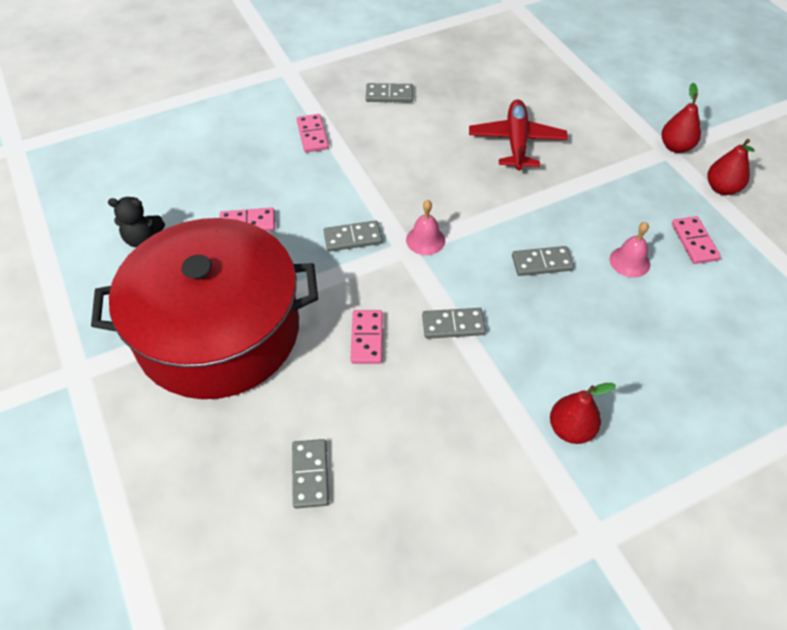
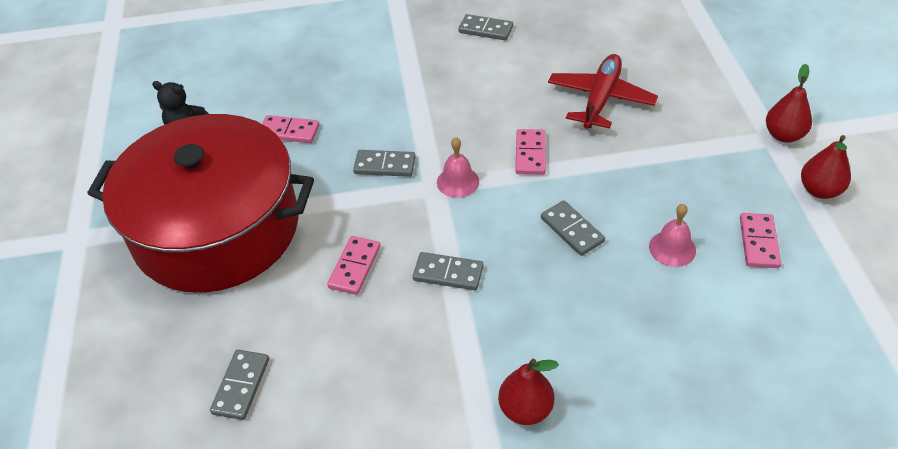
camera: 20 degrees right, 5 degrees down
pink domino [297,114,329,153] -> pink domino moved to [515,129,546,175]
grey domino [512,246,574,276] -> grey domino turned 45 degrees clockwise [541,200,605,256]

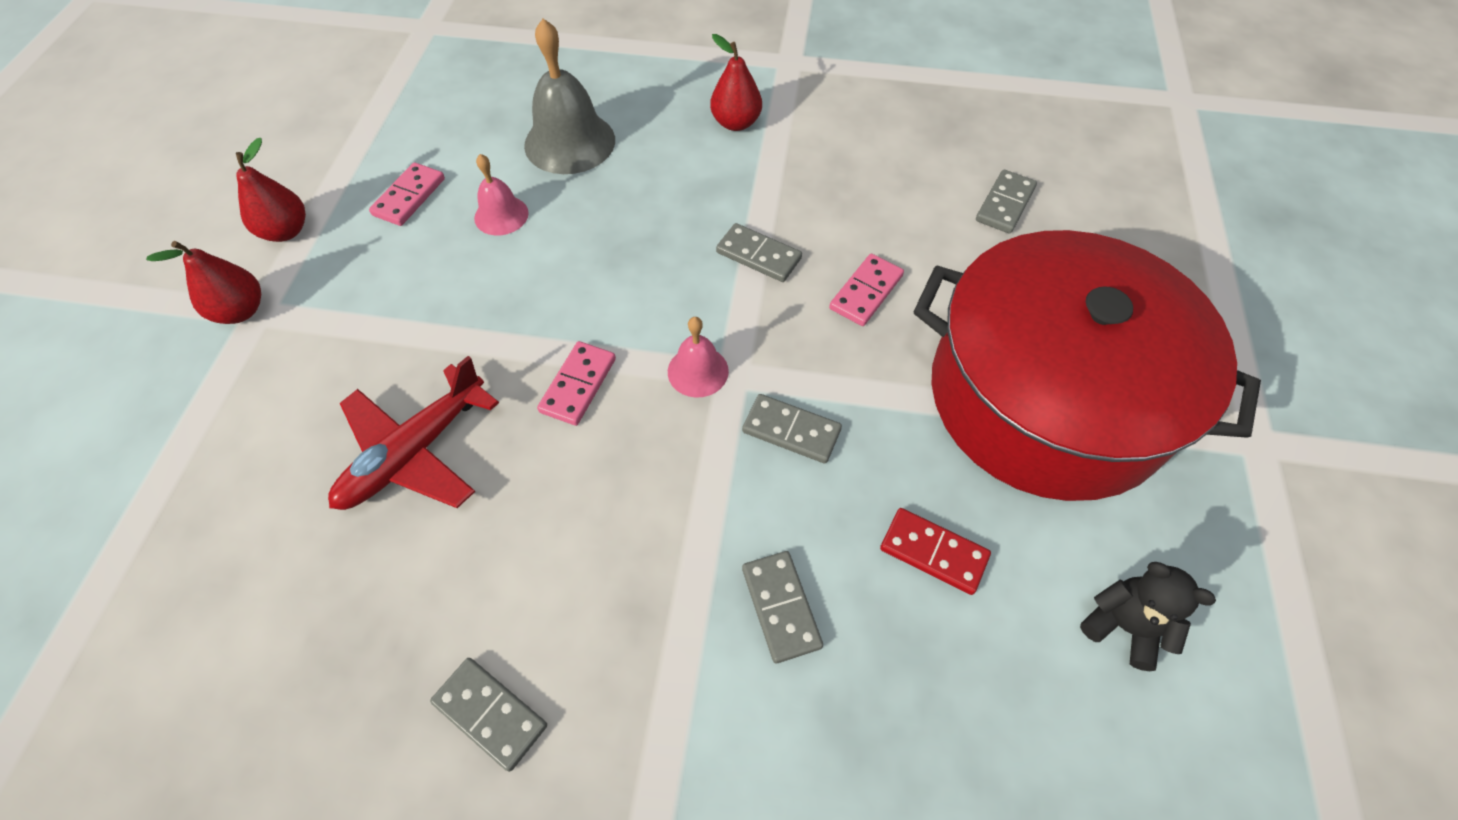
camera: 165 degrees left, 10 degrees up
pink domino [262,115,319,143] -> red domino [880,508,991,595]
grey domino [541,200,605,256] -> grey domino moved to [742,551,823,663]
none -> grey bell [524,19,615,174]

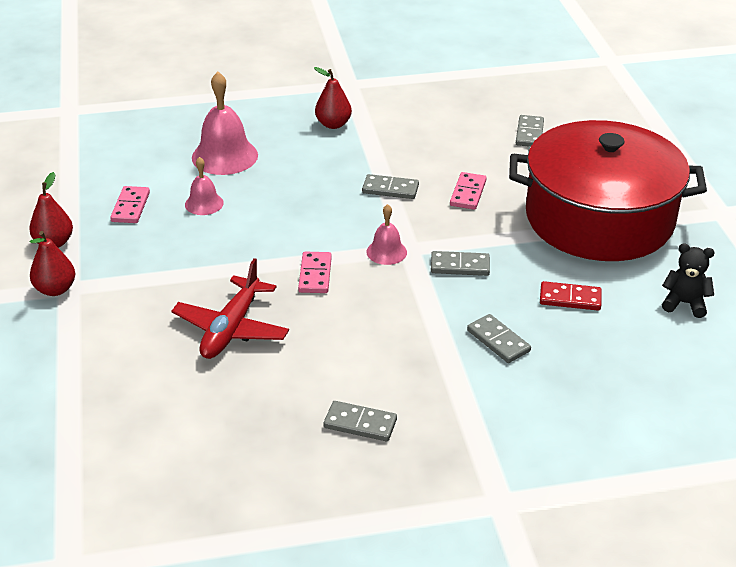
camera: 20 degrees left, 20 degrees down
grey bell [524,19,615,174] -> pink bell [192,72,258,175]

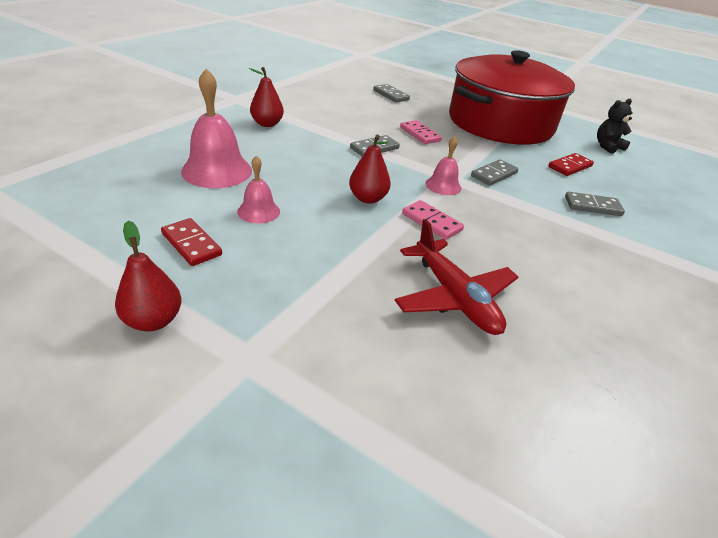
camera: 50 degrees left, 0 degrees up
red pear [30,231,75,296] -> red pear moved to [349,135,391,204]
pink domino [110,186,150,223] -> red domino [161,218,222,266]
grey domino [323,401,397,441] -> none

